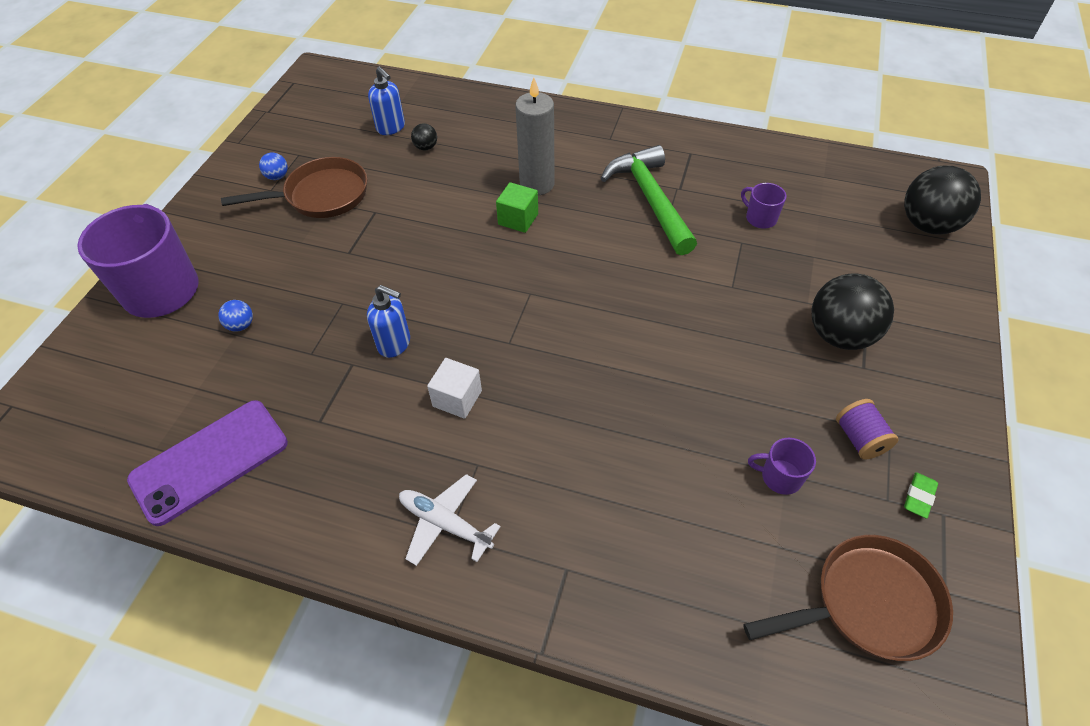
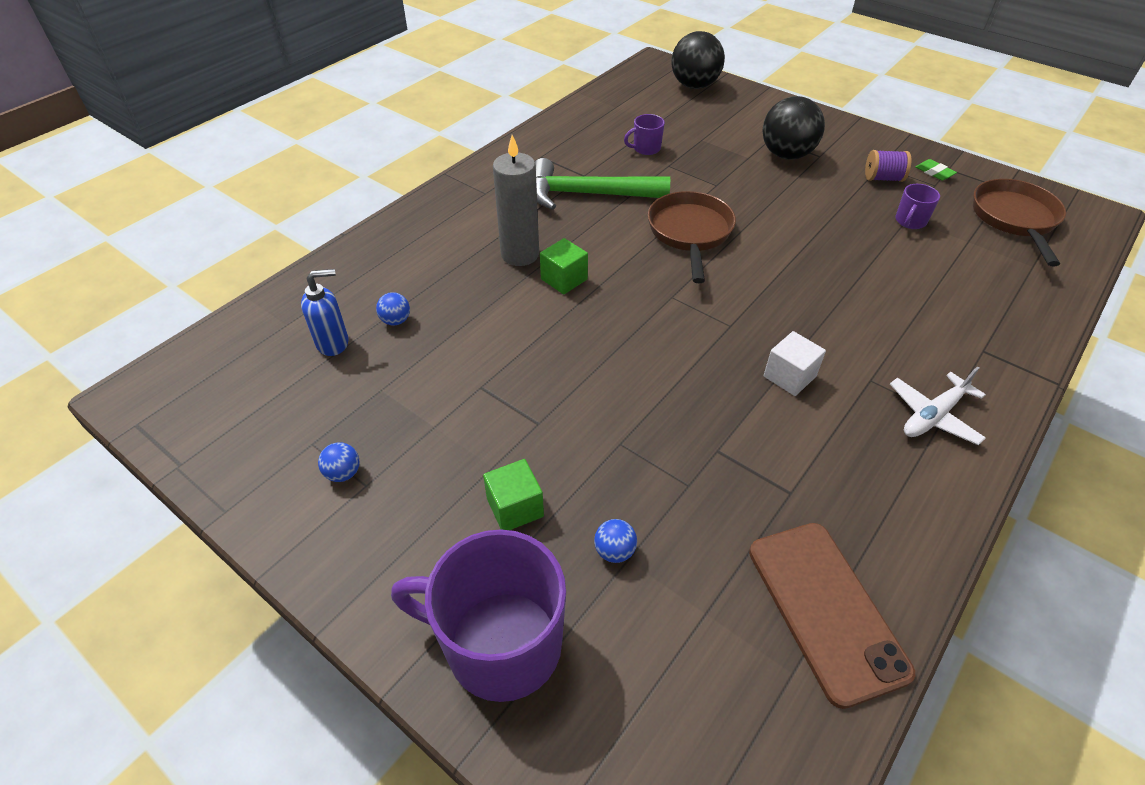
camera: 70 degrees left, 5 degrees down
purple phone [127,400,288,526] -> brown phone [749,523,915,709]
brown pan [221,157,368,218] -> brown pan moved to [648,191,736,283]
blue soap dispenser [367,285,410,358] -> none
black ball [411,123,437,150] -> blue ball [376,292,410,325]
none -> green cube [483,459,544,530]

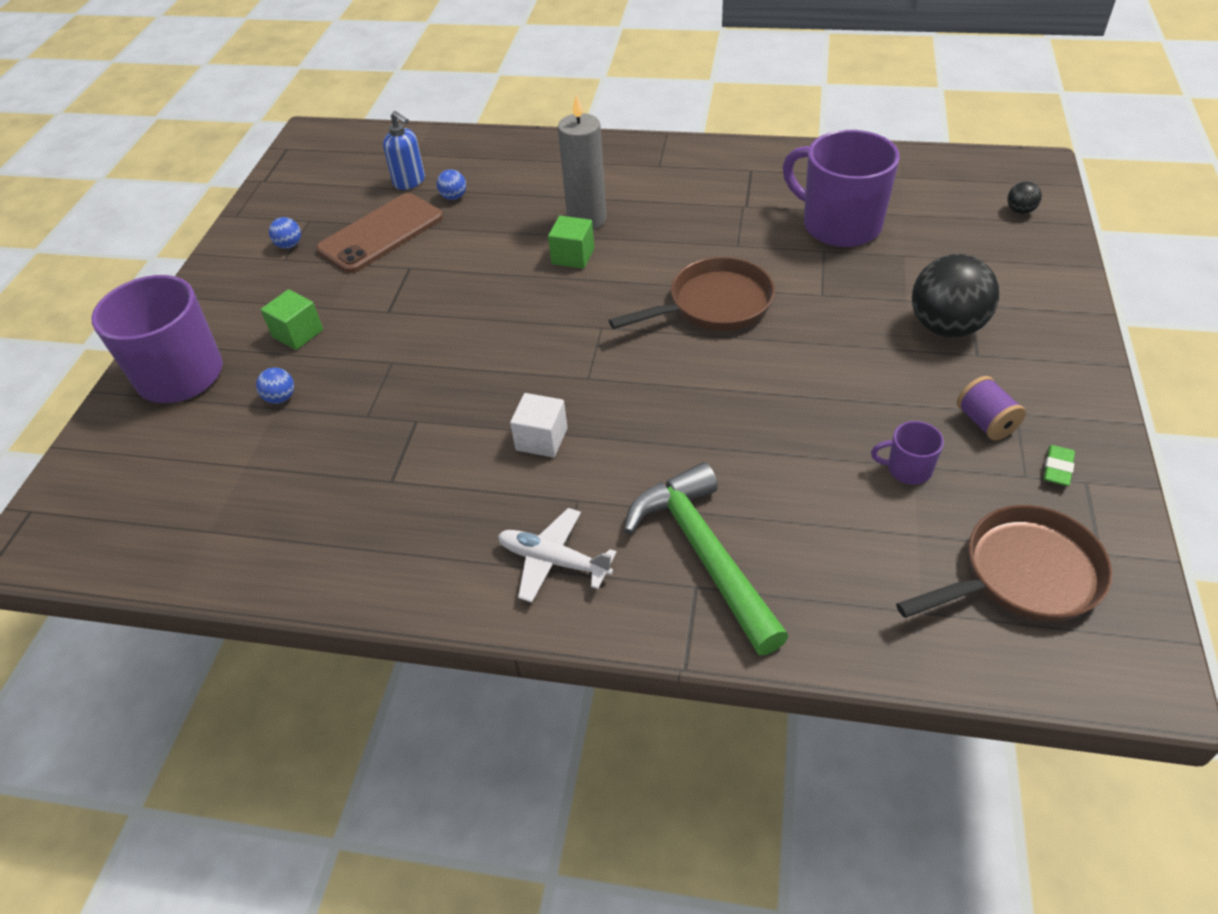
camera: 65 degrees right, 0 degrees up
green hammer [535,158,670,210] -> green hammer moved to [624,462,789,655]
purple mug [624,114,665,155] -> purple mug [783,130,900,247], size x2.28
black ball [671,31,725,89] -> black ball [1007,181,1042,214], size x0.44
brown phone [749,523,915,709] -> brown phone moved to [316,193,443,273]

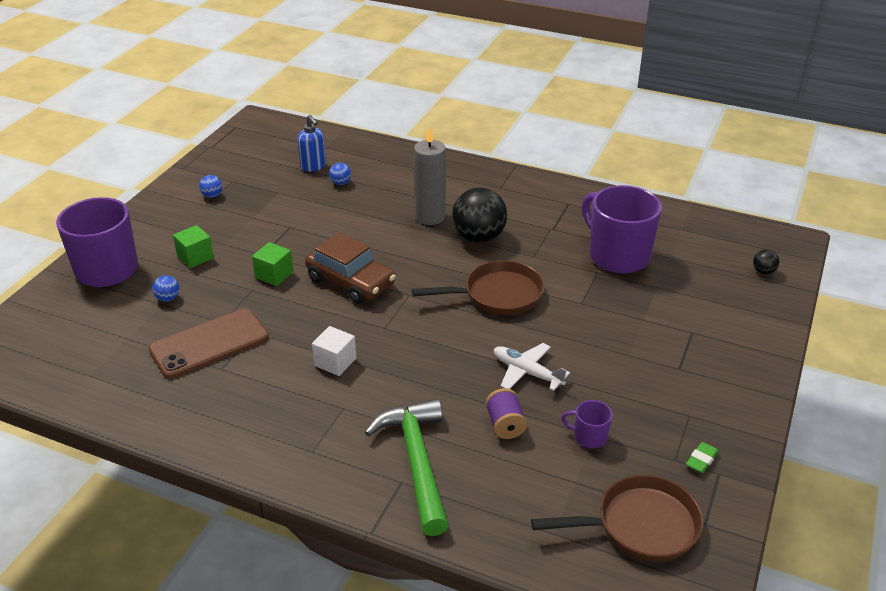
camera: 10 degrees right, 10 degrees down
brown phone [316,193,443,273] -> brown phone moved to [149,309,269,379]
white plane [498,508,617,603] -> white plane moved to [494,343,570,391]
green cube [548,216,594,269] -> green cube moved to [252,242,293,286]
black ball [912,254,999,338] -> black ball moved to [452,187,507,243]
purple spool [957,376,1026,440] -> purple spool moved to [486,388,527,439]
none -> brown car [305,232,396,304]

